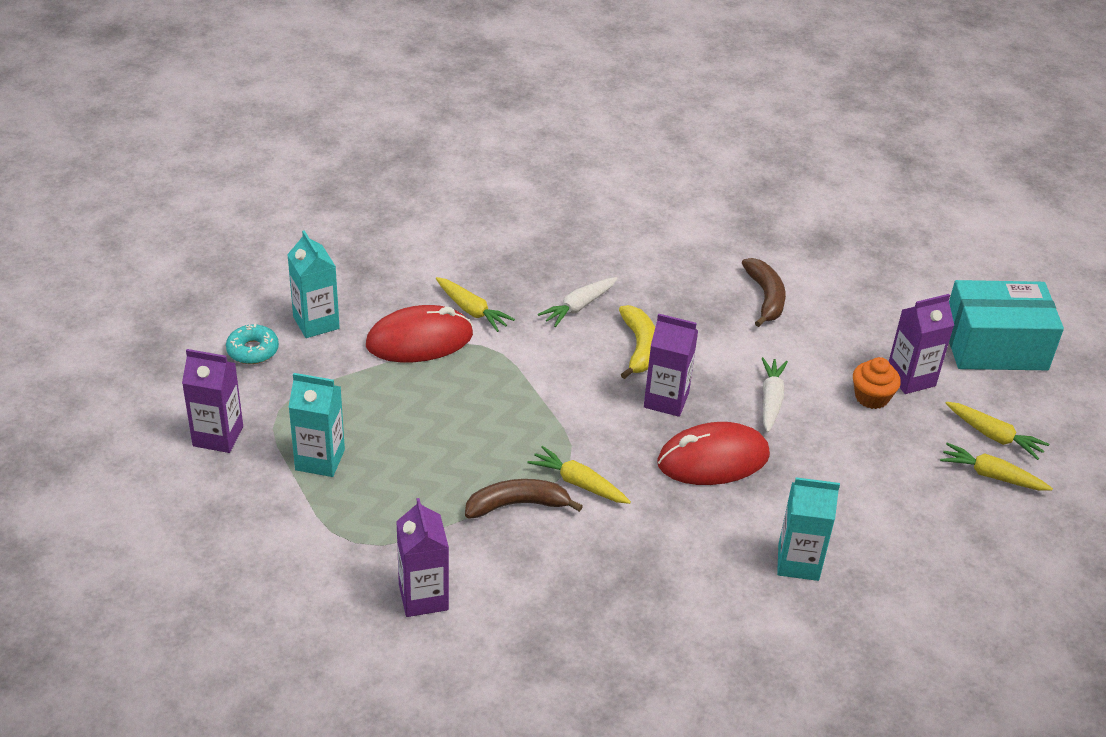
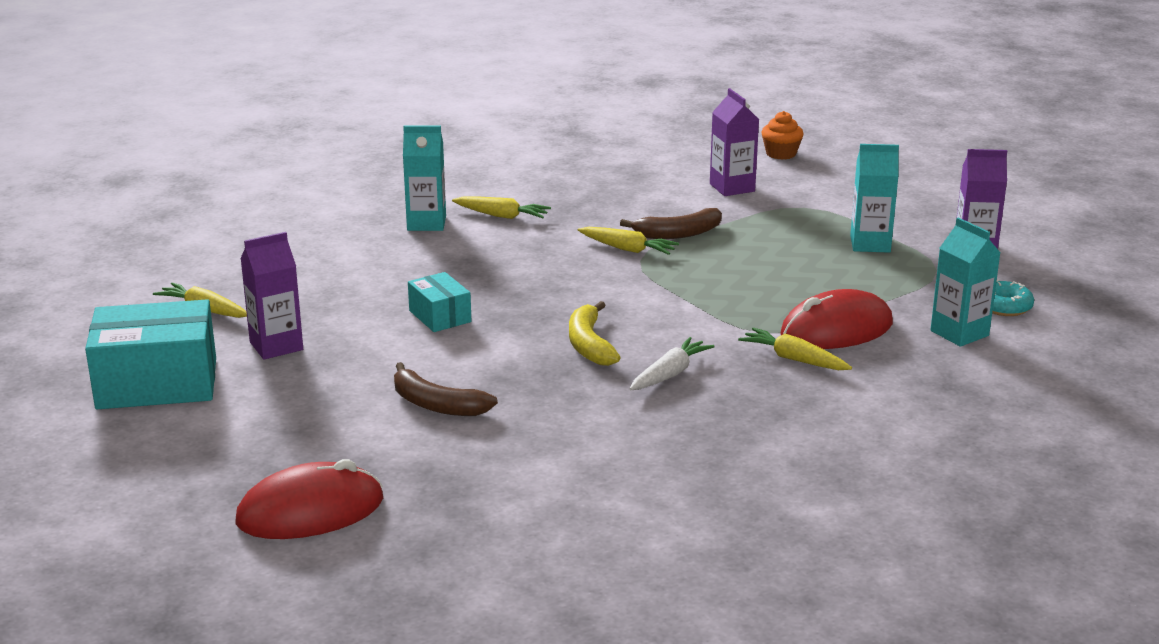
camera: 175 degrees right, 15 degrees down
purple carton [644,313,698,417] -> none
red mouse [657,422,770,485] -> red mouse moved to [236,459,383,539]
brown banana [742,258,786,327] -> brown banana turned 45 degrees counterclockwise [394,362,498,416]
white carrot [762,357,788,432] -> turquoise box [408,272,471,332]
orange cupcake [853,357,901,409] -> orange cupcake moved to [761,111,804,160]
yellow carrot [940,443,1053,491] -> yellow carrot moved to [452,197,551,219]

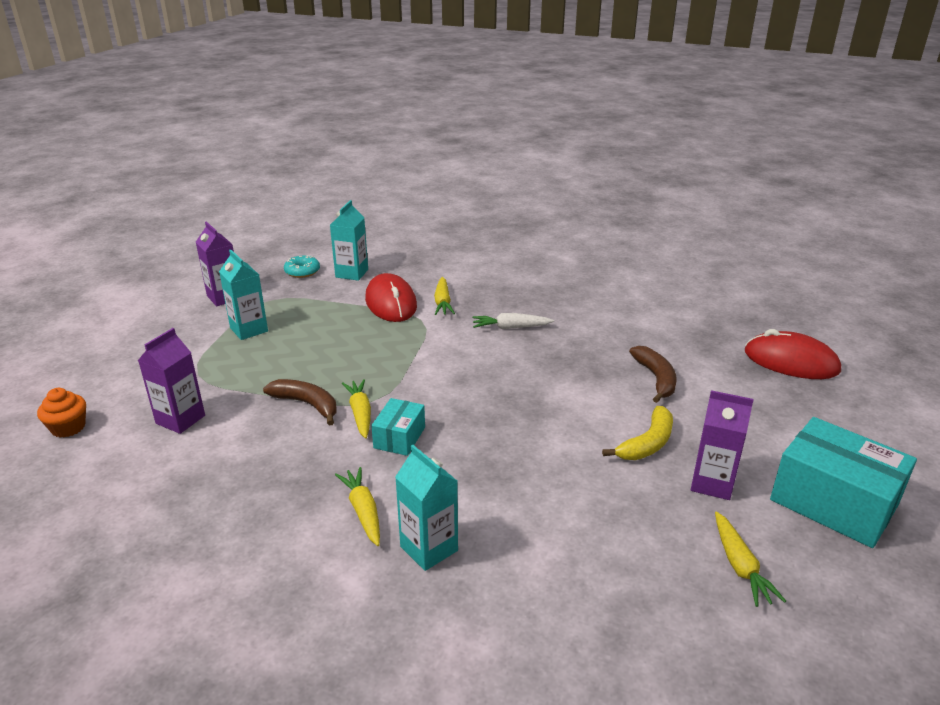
camera: 130 degrees left, 5 degrees up
turquoise box [408,272,471,332] -> turquoise box moved to [371,398,425,456]
yellow banana [569,301,621,366] -> yellow banana moved to [602,406,673,460]
red mouse [781,289,893,349] -> red mouse turned 45 degrees clockwise [365,273,417,322]

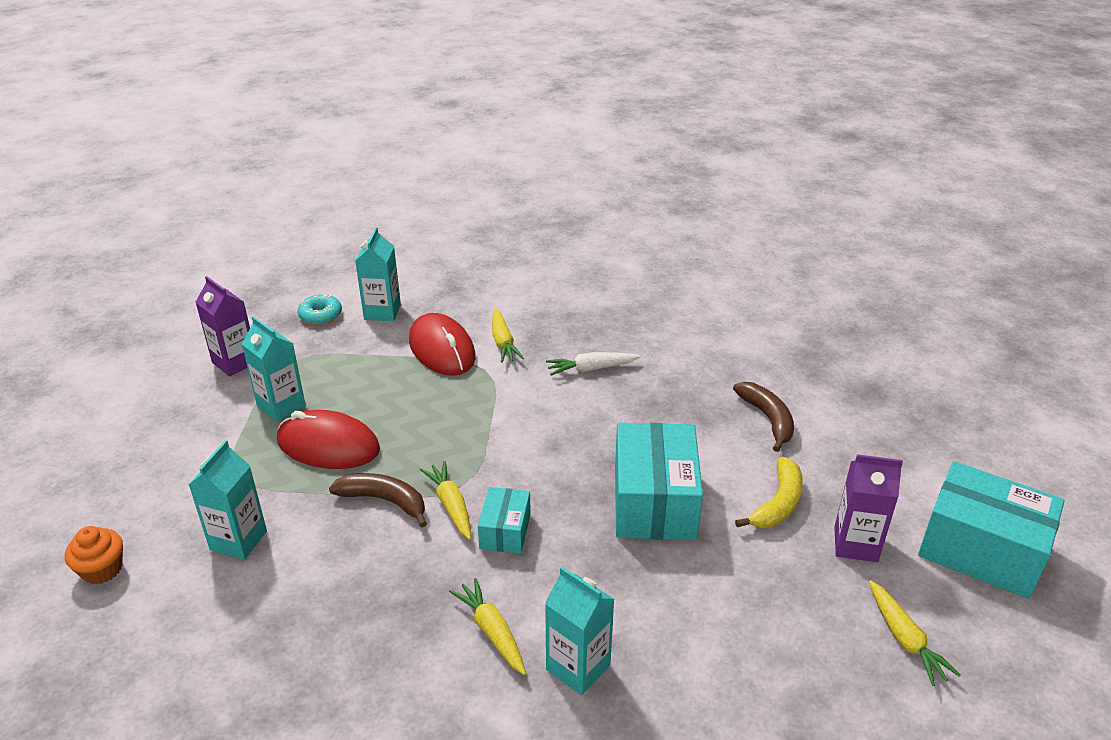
camera: 10 degrees left, 5 degrees up
purple carton [138,328,205,434] -> turquoise carton [189,440,267,560]
red mouse [745,329,841,379] -> red mouse moved to [277,410,380,469]
none -> turquoise box [615,423,703,540]

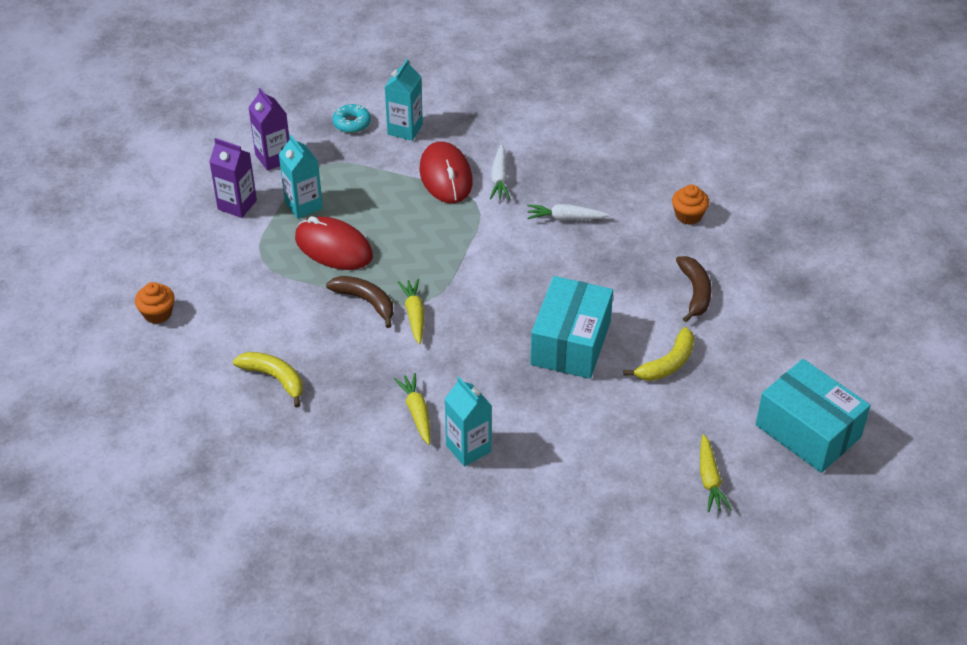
camera: 15 degrees right, 10 degrees up
turquoise carton [189,440,267,560] -> none
turquoise box [478,487,531,554] -> none
yellow carrot [492,308,524,363] -> white carrot [490,144,510,200]
purple carton [834,454,903,562] -> purple carton moved to [209,138,257,218]
none -> yellow banana [233,352,303,407]
none -> orange cupcake [672,185,709,225]

